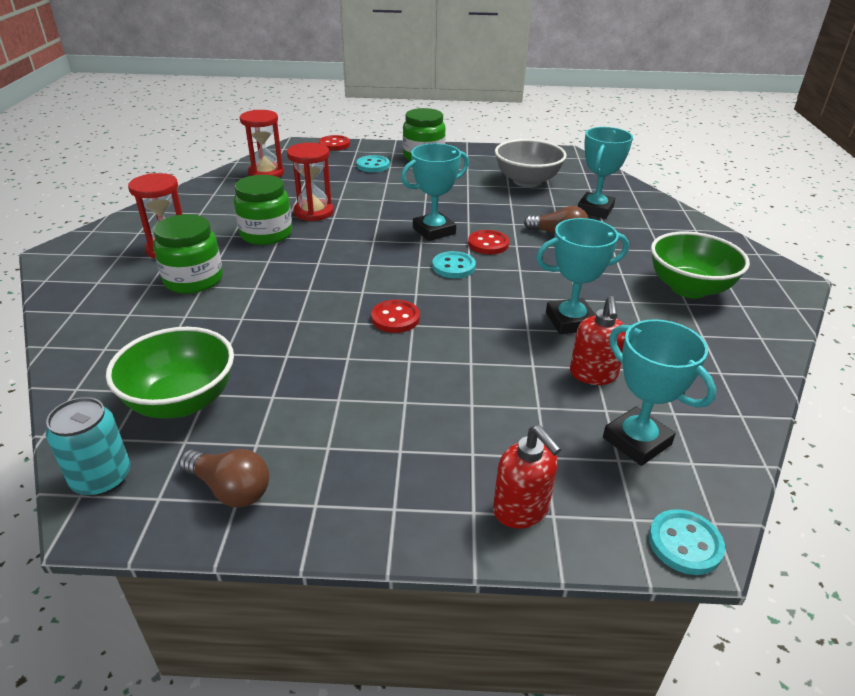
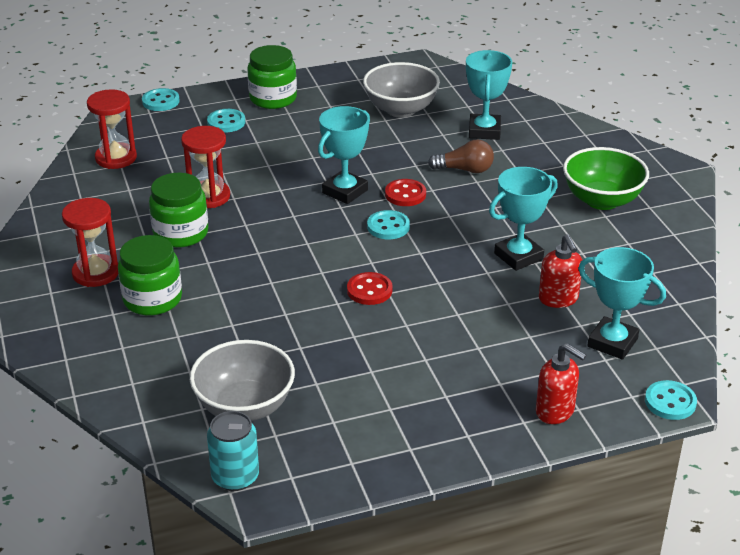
camera: 20 degrees left, 0 degrees up
green bowl [106,327,234,419] -> grey bowl [190,340,295,421]
brown light bulb [179,449,269,507] -> none
red button [319,135,350,151] -> turquoise button [142,88,180,111]

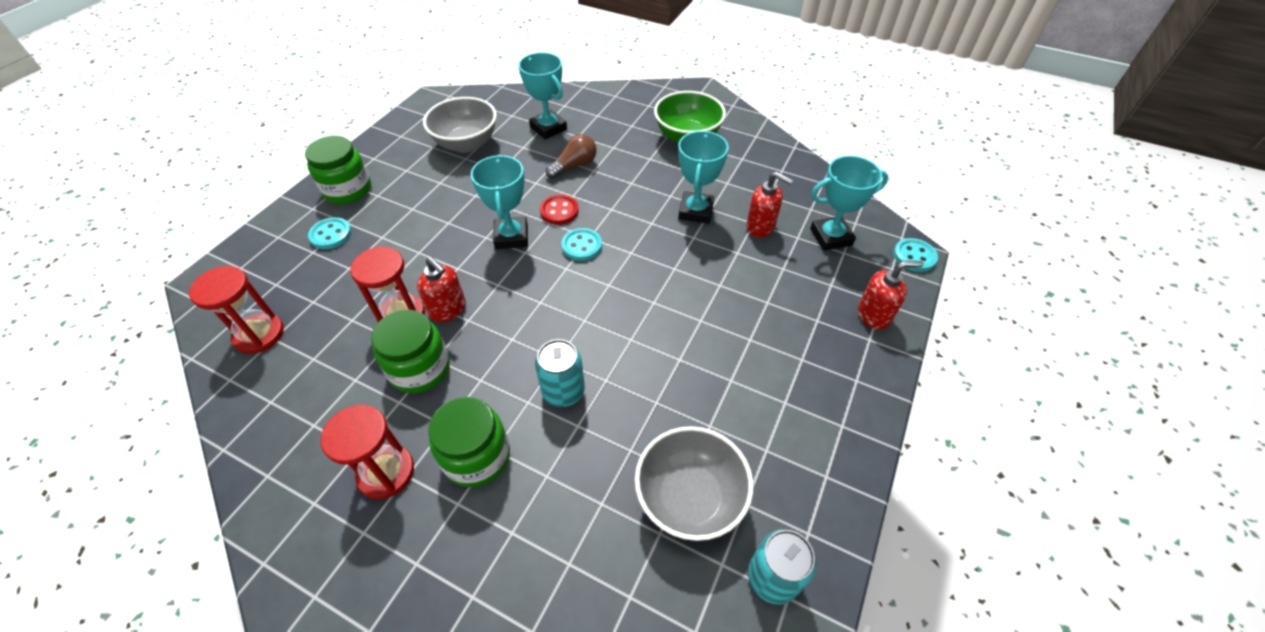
camera: 45 degrees left, 15 degrees up
turquoise button [142,88,180,111] -> none
red button [347,272,393,305] -> none
none -> red soap dispenser [417,257,466,322]
none -> turquoise can [535,339,585,407]

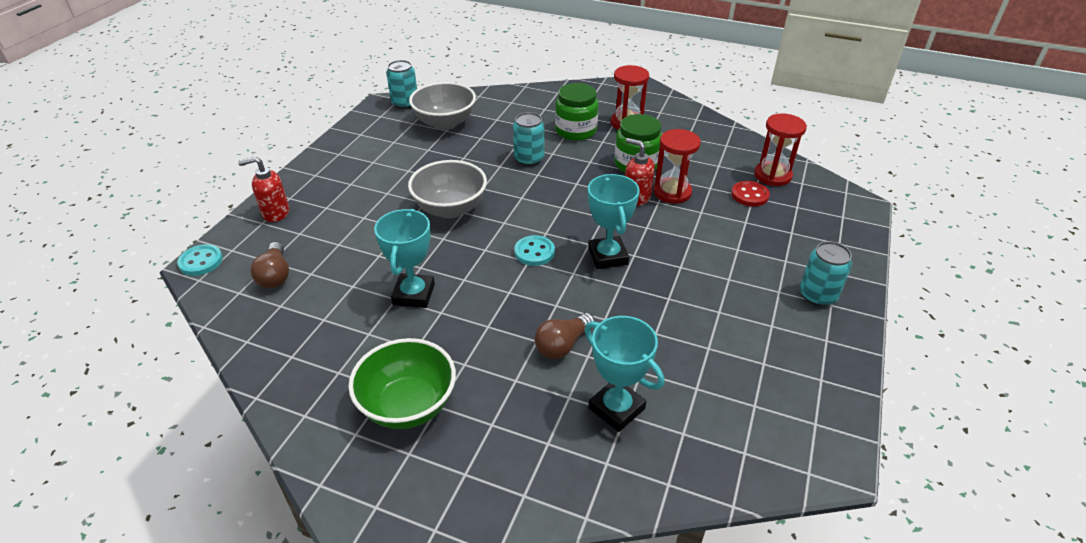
camera: 175 degrees right, 10 degrees down
green jar [305,136,371,204] -> turquoise can [800,241,852,306]
turquoise button [308,217,352,249] -> none
grey bowl [423,97,497,153] -> grey bowl moved to [408,160,487,218]
red button [540,194,579,225] -> red button moved to [731,181,770,207]
red soap dispenser [746,172,793,238] -> none
turquoise trophy [810,156,889,251] -> brown light bulb [250,242,289,288]

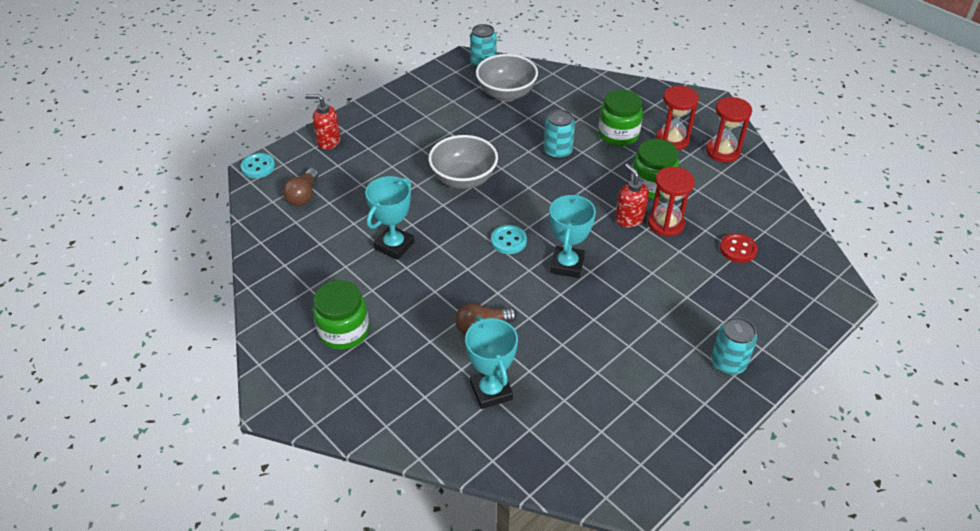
camera: 25 degrees right, 5 degrees up
green bowl [348,338,456,429] -> green jar [313,280,369,350]
red hourglass [754,114,807,186] -> red hourglass moved to [706,97,752,162]

